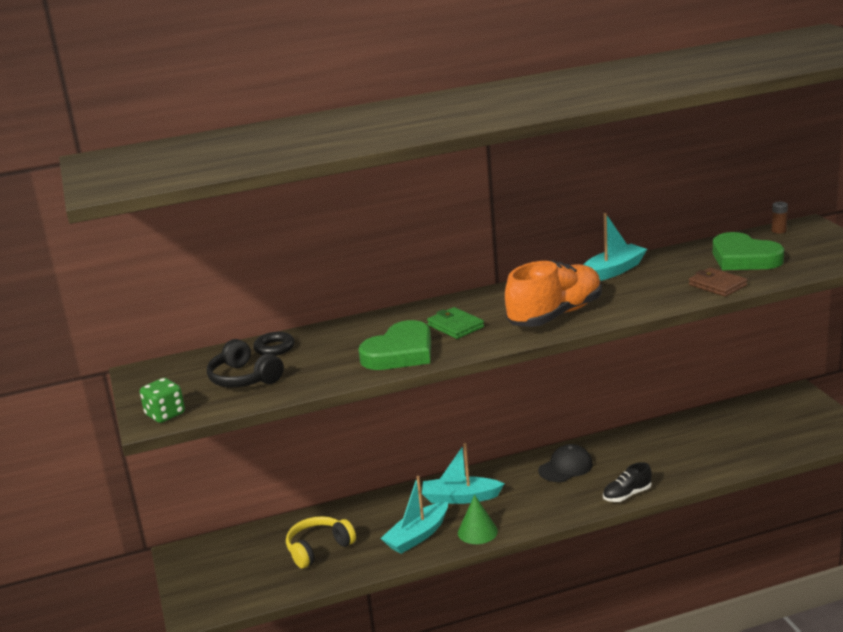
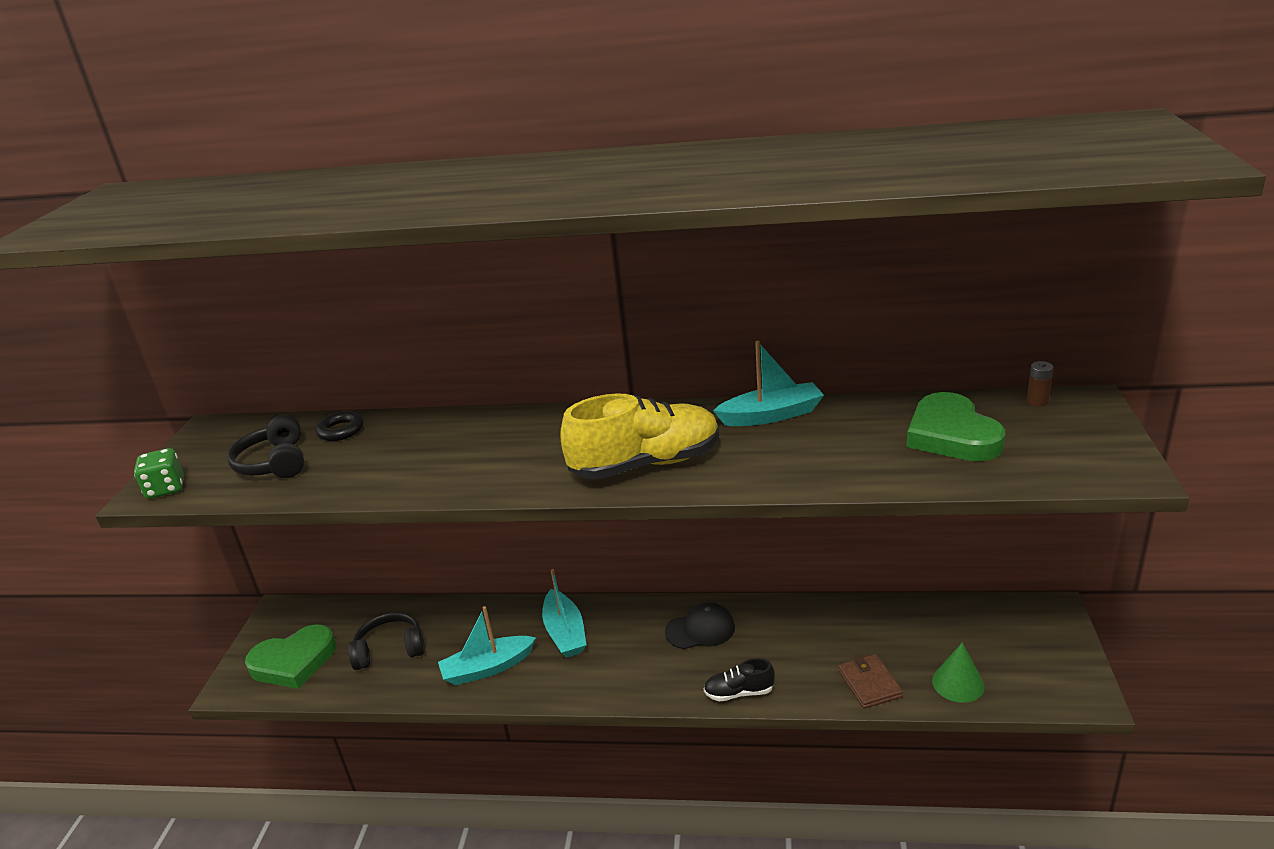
camera: 25 degrees right, 5 degrees up
yellow headphones [286,516,356,569] -> black headphones [348,612,425,670]
green heart [358,320,431,370] -> green heart moved to [245,624,336,689]
turquoise boat [422,443,504,504] -> turquoise boat turned 135 degrees counterclockwise [542,569,586,658]
green wallet [427,307,484,339] -> none
green cone [458,495,498,544] -> green cone moved to [932,642,985,703]
orange shoe [505,260,602,327] -> yellow shoe [560,393,720,479]
brown wallet [689,268,747,297] -> brown wallet moved to [839,654,903,709]

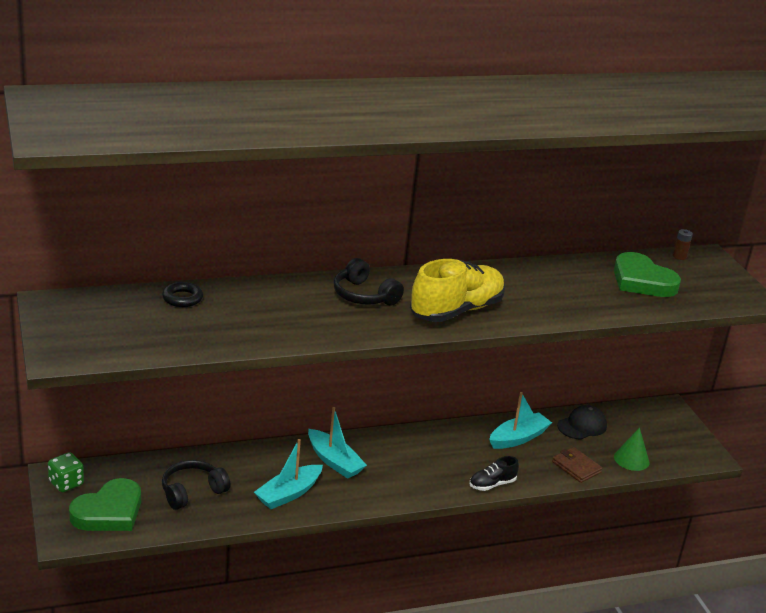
camera: 30 degrees left, 0 degrees up
green dice [134,448,184,499] -> green dice moved to [48,452,84,492]
black headphones [227,415,304,478] -> black headphones moved to [334,258,404,306]
black cap [665,602,735,649] -> black cap moved to [557,405,607,440]
turquoise boat [713,341,824,426] -> turquoise boat moved to [489,392,552,449]

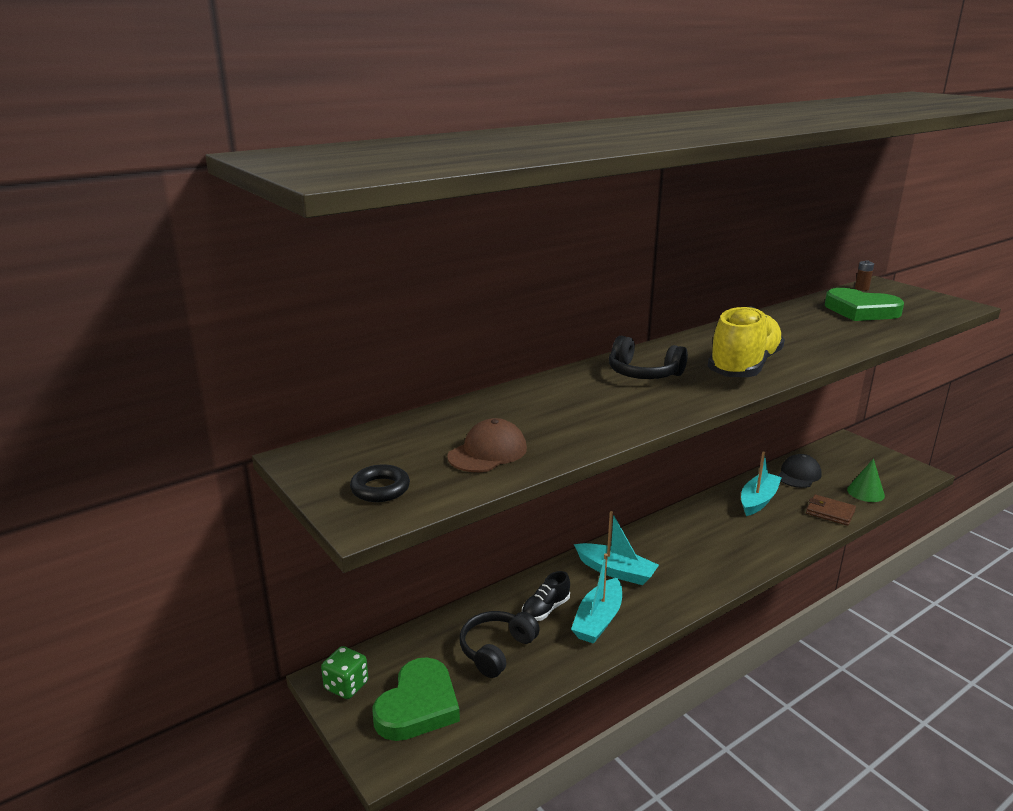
camera: 15 degrees left, 5 degrees down
black ring [162,282,203,307] -> black ring moved to [350,464,410,502]
black shoe [469,456,519,491] -> black shoe moved to [522,571,570,621]
none -> brown cap [447,418,527,472]

